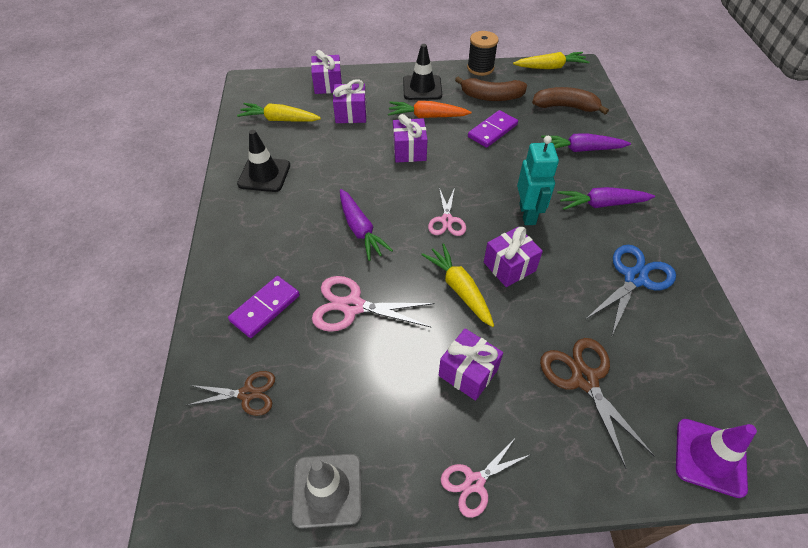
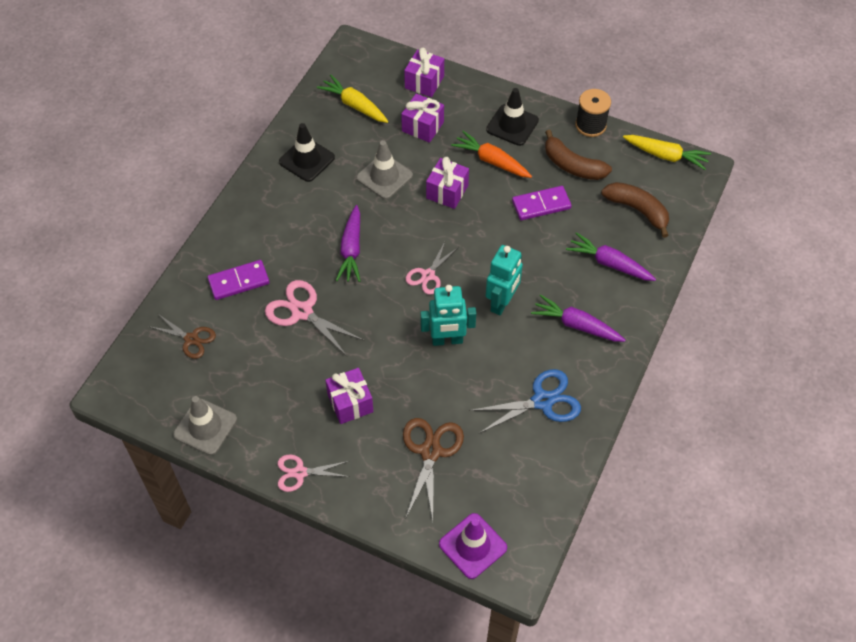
camera: 30 degrees right, 5 degrees up
yellow carrot [421,243,494,327] -> none
purple gift [484,227,543,287] -> turquoise robot [420,285,476,346]
none -> grey traffic cone [356,140,413,199]

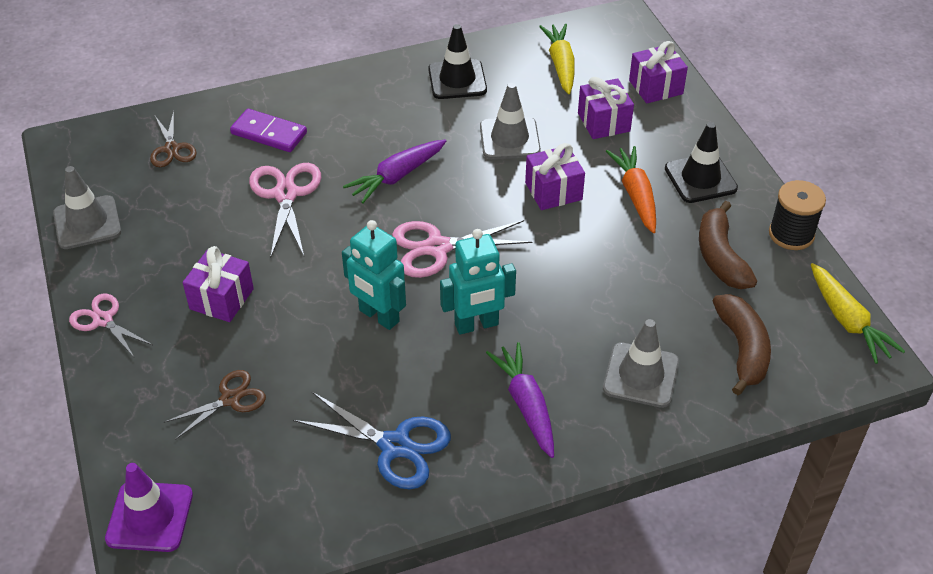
camera: 45 degrees right, 10 degrees down
brown scissors [403,418,464,521] -> brown scissors [164,370,266,440], size x0.65
pink scissors [405,242,457,295] -> pink scissors [392,220,532,278], size x1.54
purple domino [512,186,572,220] -> none
purple carrot [566,232,656,281] -> grey traffic cone [603,319,679,408]

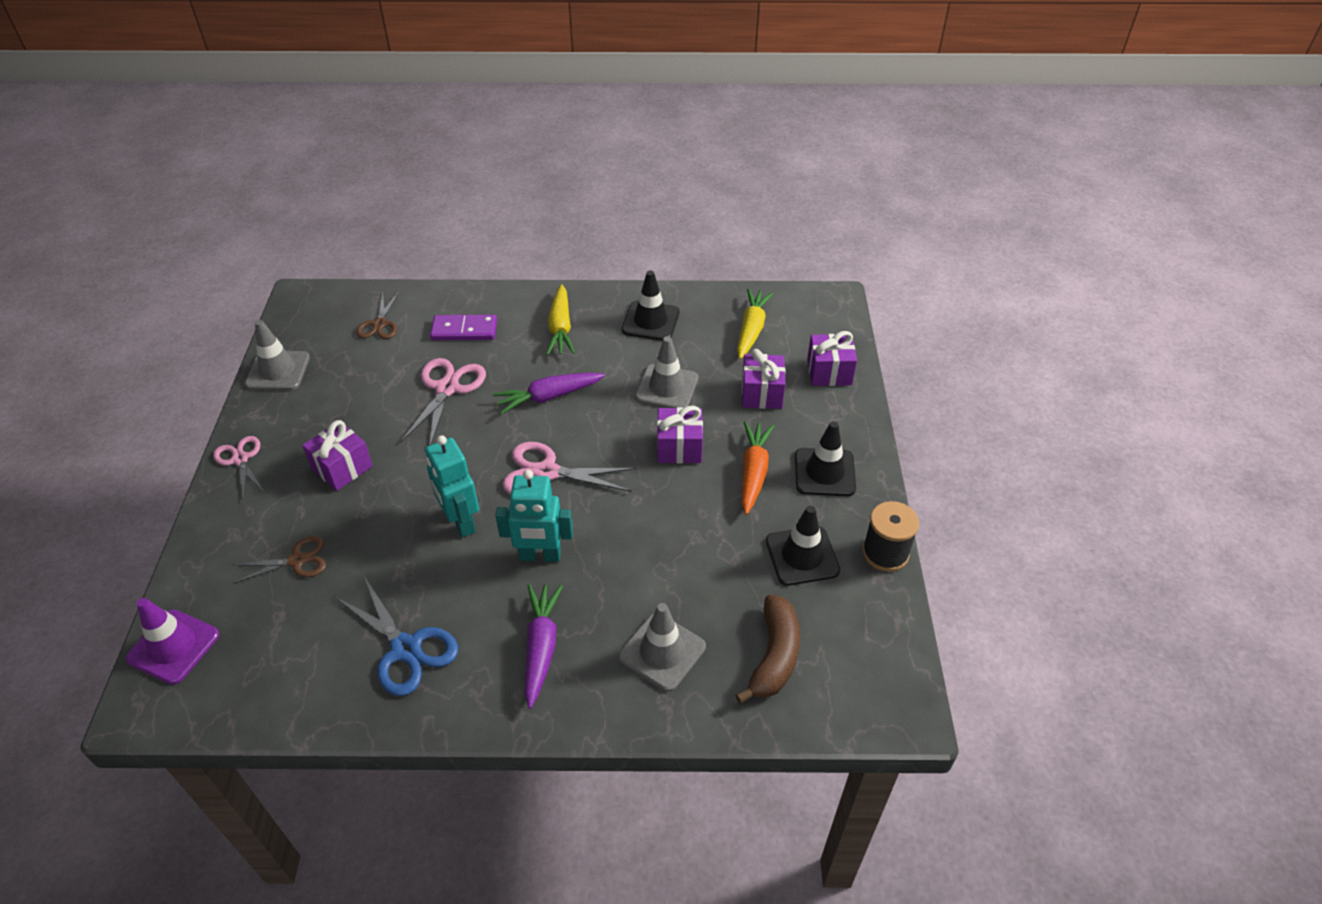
camera: 20 degrees right, 0 degrees up
purple domino [230,109,307,152] -> purple domino turned 45 degrees counterclockwise [430,315,497,340]
brown banana [699,201,757,289] -> black traffic cone [766,506,840,586]
yellow carrot [811,263,905,364] -> yellow carrot moved to [546,284,575,355]

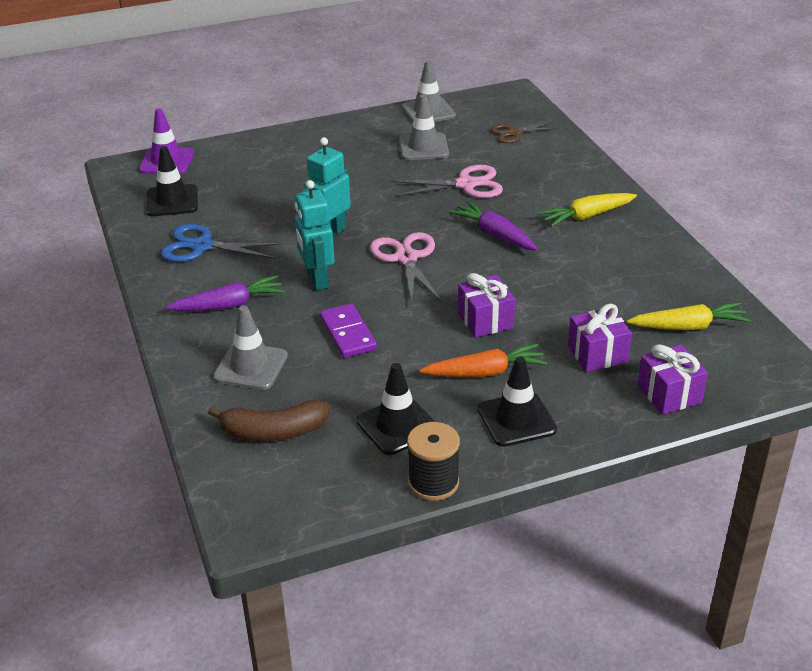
camera: 70 degrees right, 10 degrees down
pink scissors [213,436,265,500] -> none
brown scissors [233,536,326,583] -> none
purple gift [302,420,373,491] -> none
blue scissors [334,576,458,696] -> blue scissors turned 75 degrees clockwise [161,224,283,262]
purple domino [430,315,497,340] -> purple domino moved to [320,304,377,358]
black traffic cone [622,270,679,341] -> black traffic cone moved to [146,146,198,216]
grey traffic cone [635,336,698,408] -> grey traffic cone moved to [399,94,449,160]

